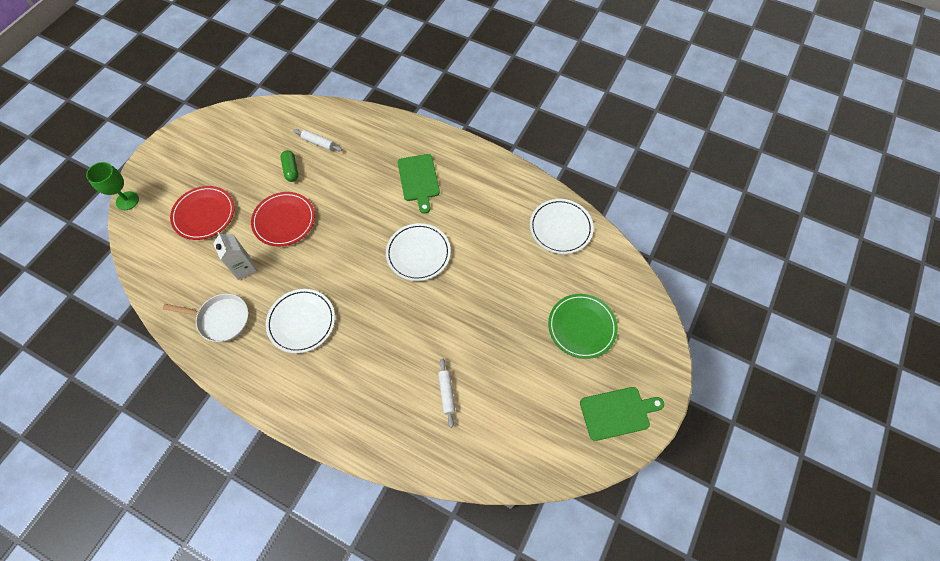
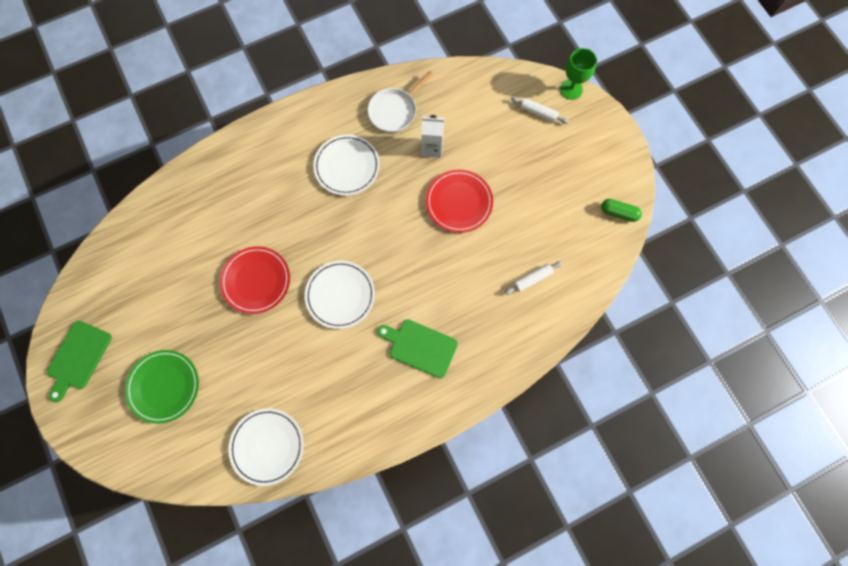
camera: 125 degrees right, 10 degrees up
red plate [170,186,235,240] -> red plate moved to [220,246,290,314]
green capsule [281,150,299,182] -> green capsule moved to [601,199,642,222]
white rolling pin [438,358,456,428] -> white rolling pin moved to [511,97,569,124]

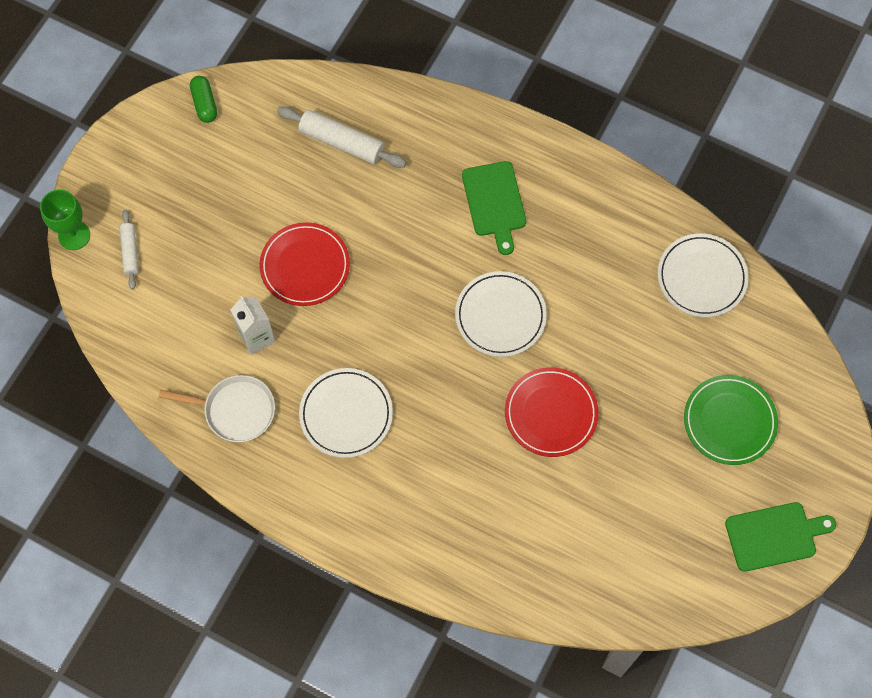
camera: 125 degrees left, 5 degrees down
white rolling pin [504,261,563,295] -> white rolling pin [277,107,406,168], size x1.68

